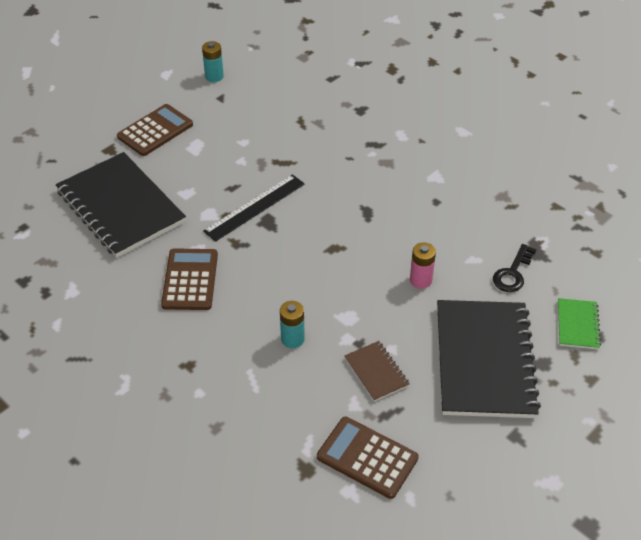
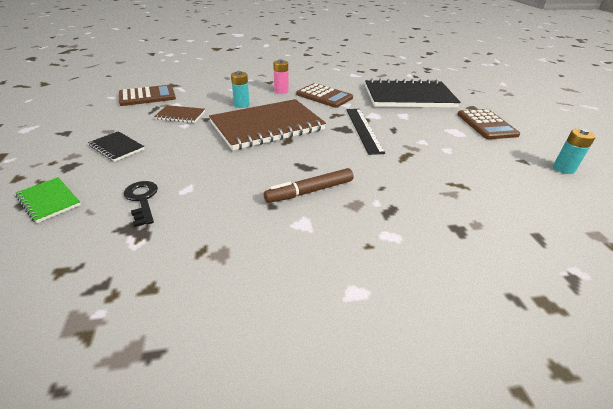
camera: 125 degrees right, 10 degrees down
pink battery [410,242,436,289] -> pink battery moved to [273,59,288,94]
black notebook [437,300,541,418] -> black notebook [88,131,144,162], size x0.44
none -> brown notebook [209,99,326,150]
none -> brown marker [264,168,353,203]

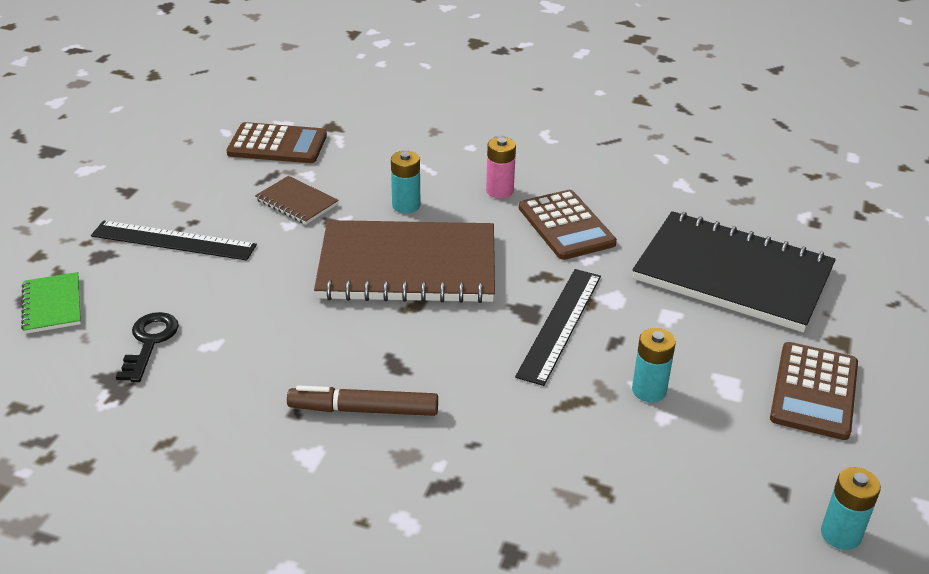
camera: 30 degrees right, 0 degrees up
black notebook [88,131,144,162] -> black ruler [91,221,257,261]
none -> turquoise battery [632,328,676,402]

